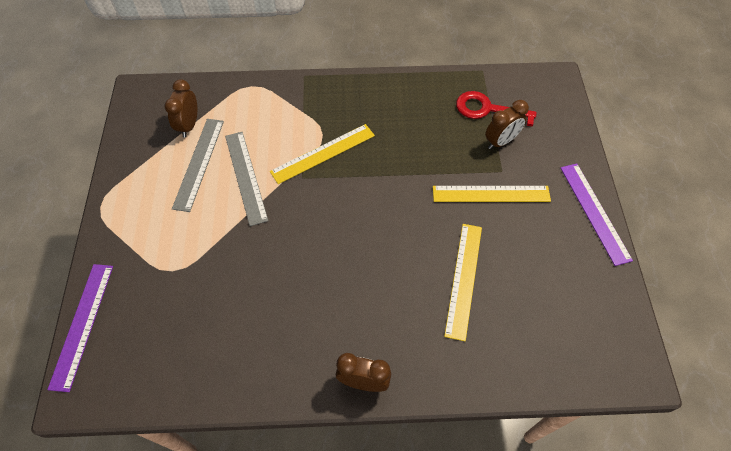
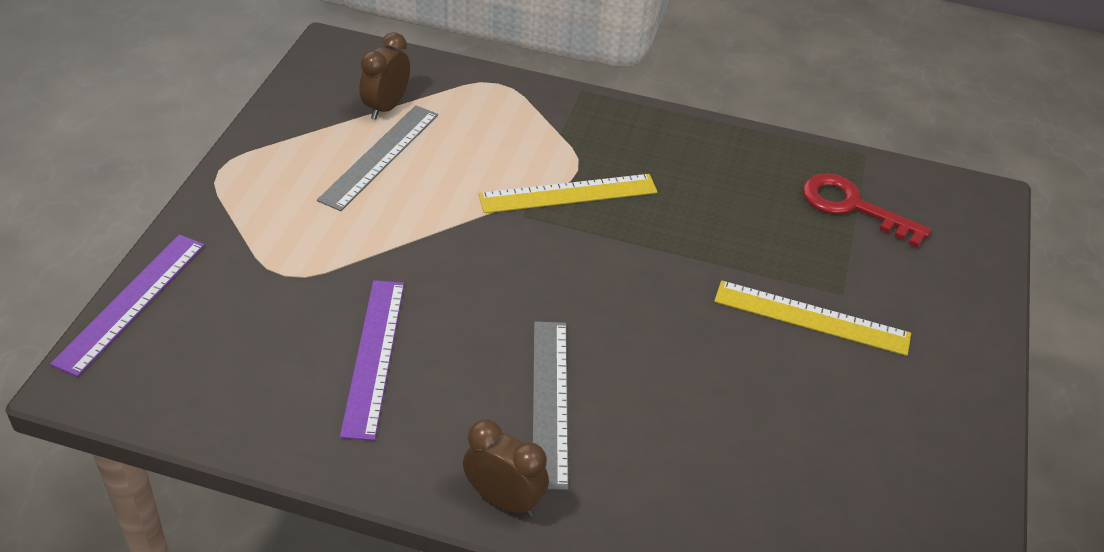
camera: 15 degrees right, 15 degrees down
grey ruler [225,132,268,226] -> grey ruler moved to [533,321,569,490]
yellow ruler [444,224,482,341] -> none
brown clock [485,100,529,149] -> none
purple ruler [561,163,633,266] -> purple ruler moved to [340,280,405,441]

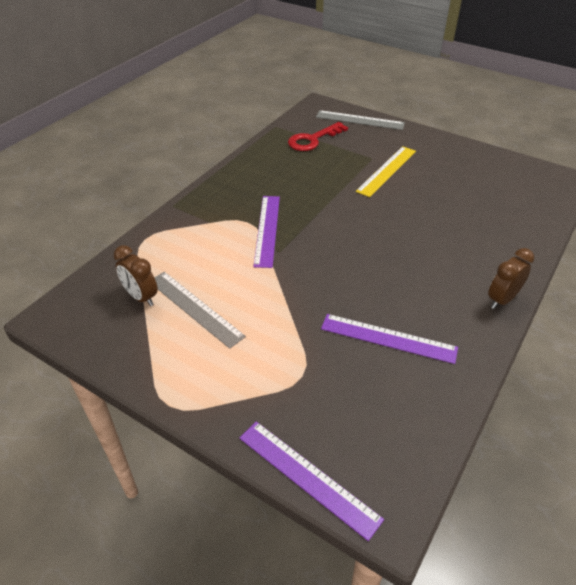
camera: 70 degrees left, 0 degrees up
yellow ruler [478,174,658,213] -> purple ruler [253,196,280,268]
grey ruler [533,321,569,490] -> grey ruler moved to [316,110,405,130]

